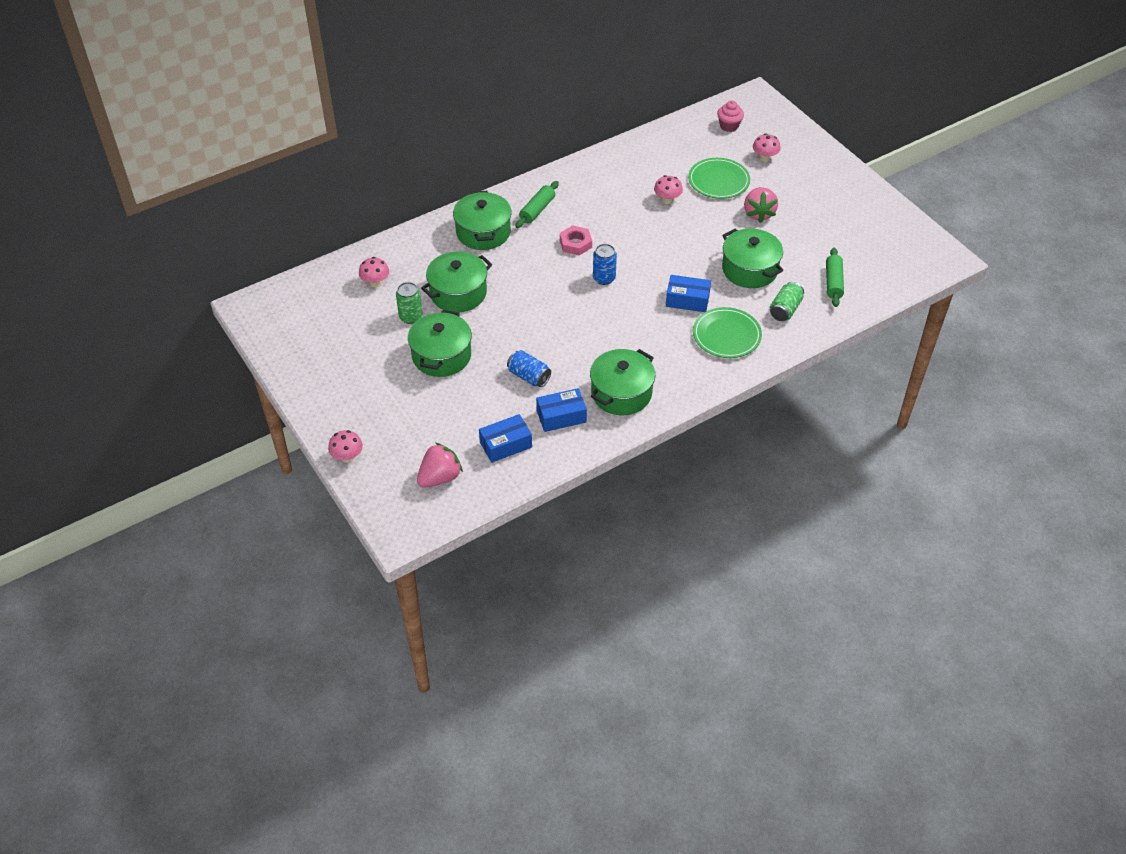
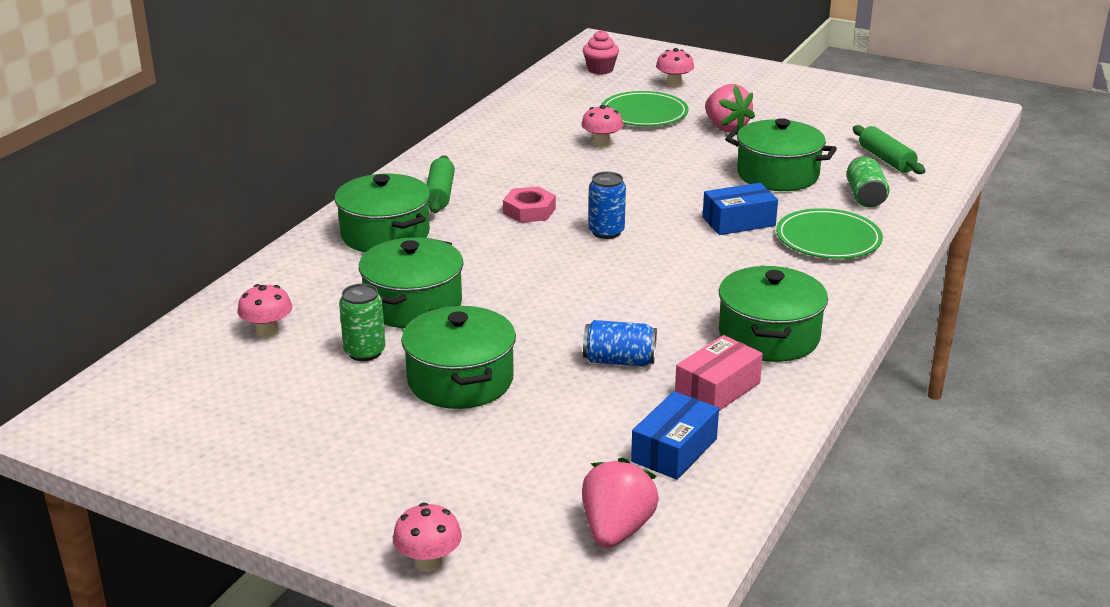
camera: 30 degrees left, 20 degrees down
blue box [536,388,587,432] -> pink box [675,335,763,411]

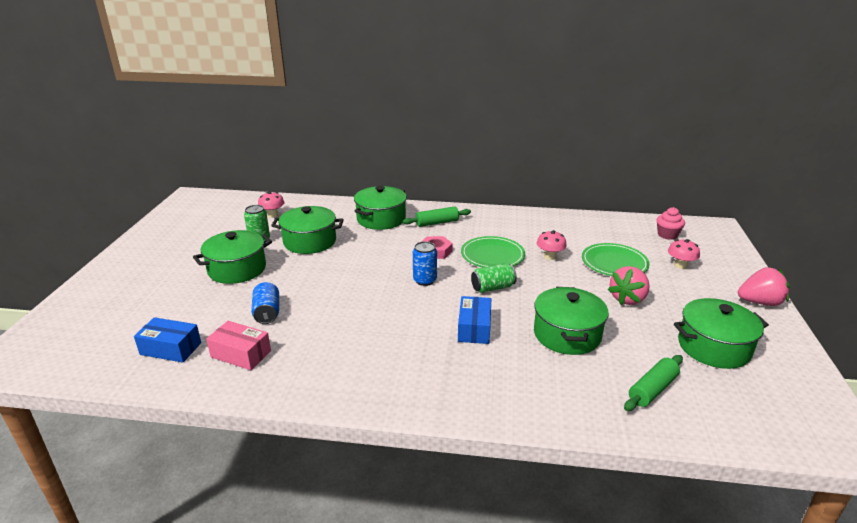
camera: 70 degrees right, 0 degrees up
pink mushroom [393,503,462,572] -> none
pink strawberry [582,457,659,548] -> pink strawberry moved to [738,267,790,306]
blue box [703,183,778,235] -> blue box turned 45 degrees clockwise [458,296,491,344]
green pot [719,266,828,362] -> green pot moved to [674,298,769,369]
green plate [776,208,883,259] -> green plate moved to [461,236,525,267]
green can [846,156,890,207] -> green can moved to [471,263,517,293]

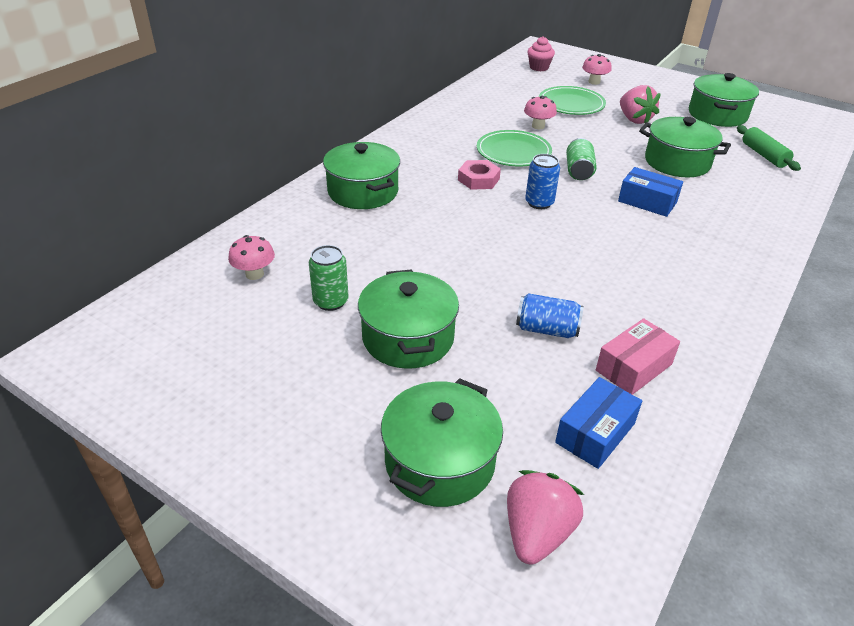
camera: 65 degrees left, 10 degrees up
green pot [271,206,344,254] -> green pot moved to [381,378,503,507]
green rolling pin [403,206,471,227] -> none
pink strawberry [738,267,790,306] -> pink strawberry moved to [507,470,584,565]

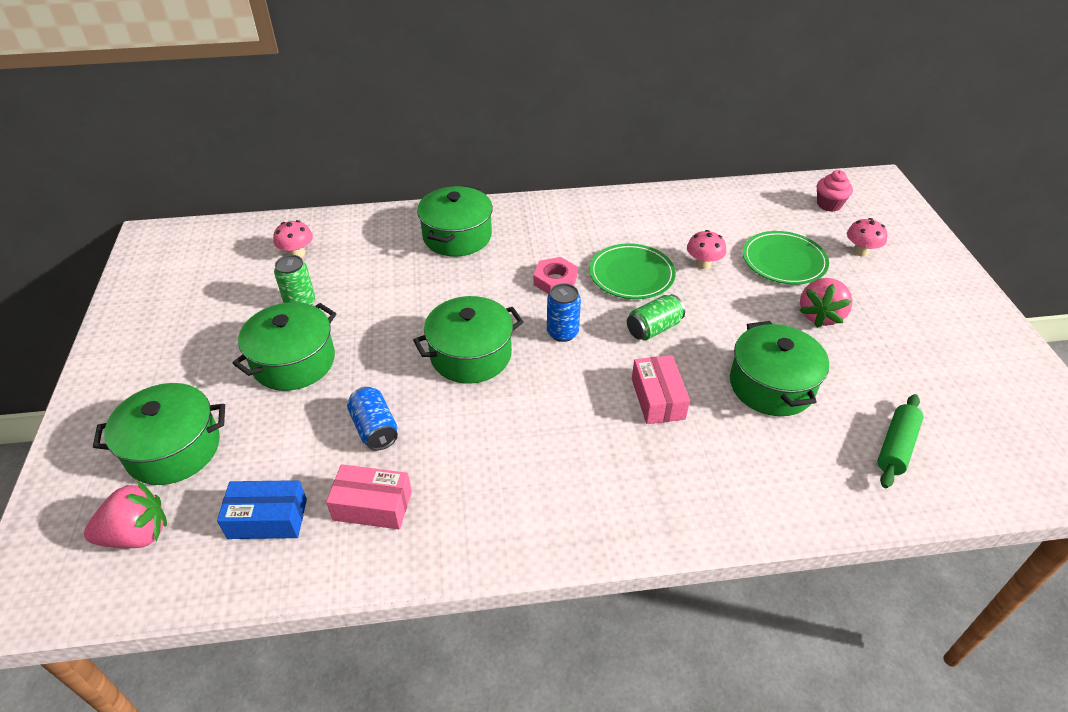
camera: 50 degrees right, 5 degrees up
blue box [618,167,683,217] -> pink box [632,355,690,424]
green pot [689,73,759,127] -> green pot moved to [413,296,523,384]

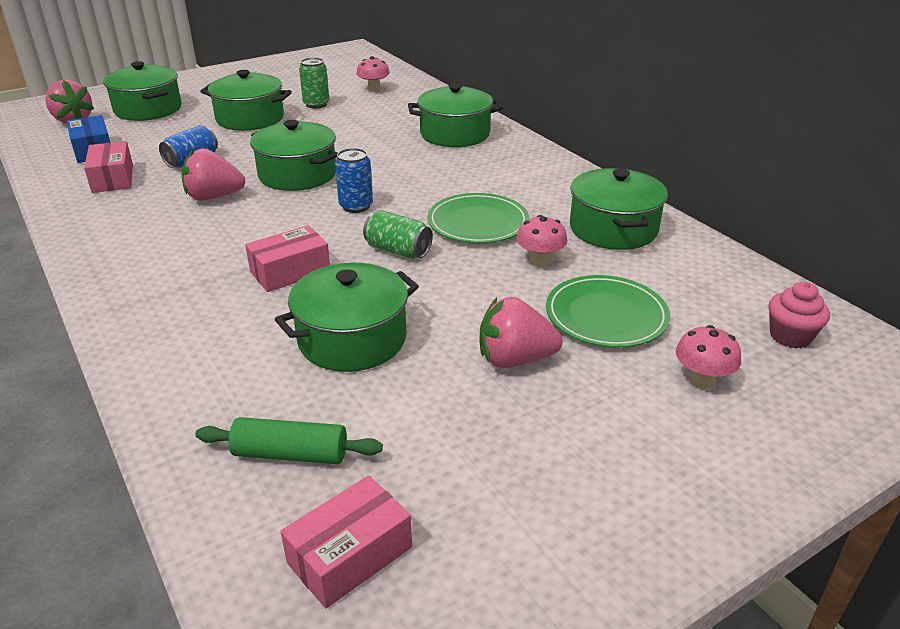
camera: 65 degrees right, 10 degrees down
pink nut [534,257,578,294] -> none
none -> pink strawberry [181,148,246,201]
none -> pink box [280,476,412,608]
none -> green pot [570,168,668,250]

